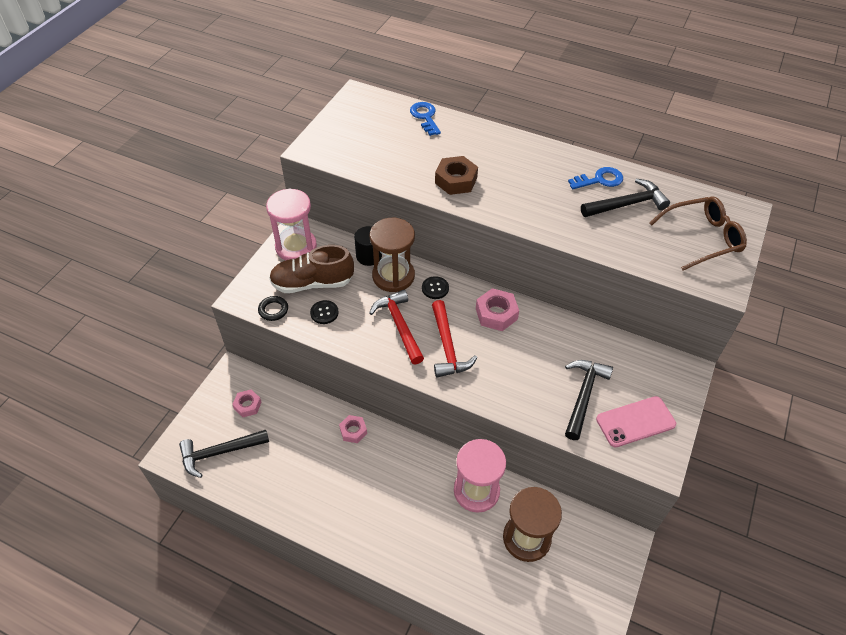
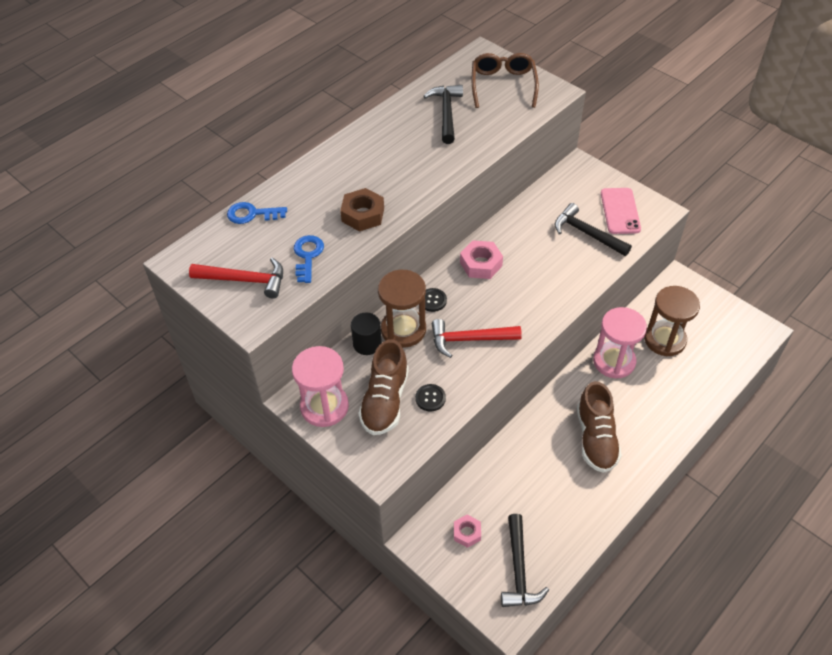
camera: 70 degrees left, 0 degrees up
black ring [258,296,288,321] -> none
pink nut [339,415,367,443] -> none
red hammer [432,300,477,377] -> red hammer moved to [189,257,283,299]
blue key [568,167,623,189] -> blue key moved to [294,235,324,283]
none -> brown shoe [577,381,622,473]

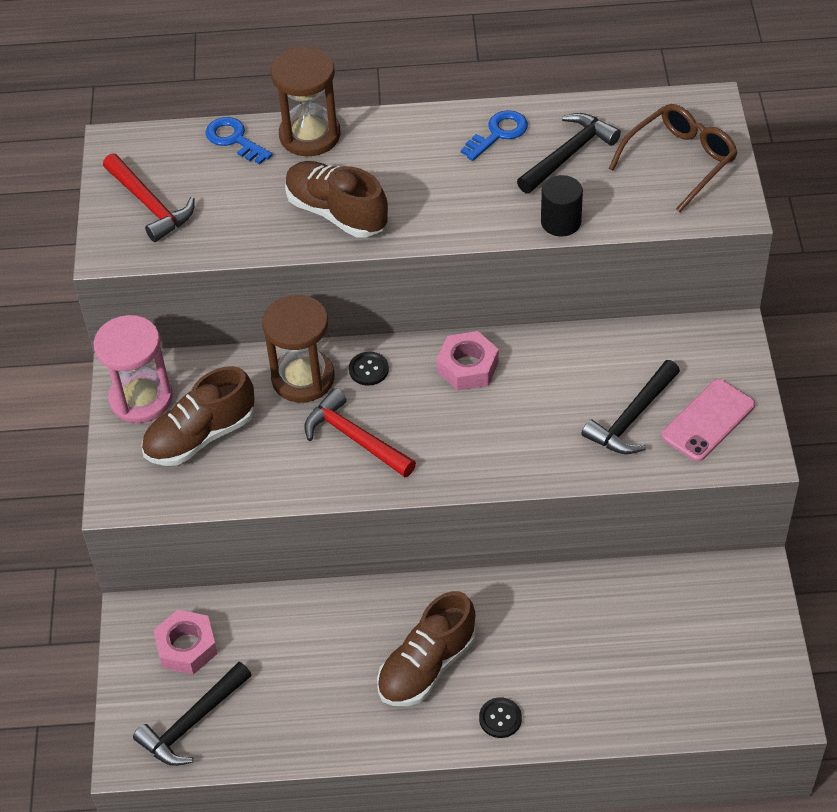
camera: 45 degrees right, 0 degrees up
blue key [294,235,324,283] -> blue key moved to [461,110,528,161]
brown nut [340,188,384,232] -> brown shoe [285,161,388,238]
black cylinder [351,313,382,355] -> black cylinder moved to [541,175,583,236]
black button [415,384,446,411] -> black button moved to [479,697,522,738]
pink nut [454,515,481,548] -> pink nut [153,610,218,675], size x1.54
black hammer [555,203,632,256] -> black hammer turned 135 degrees counterclockwise [581,360,680,454]
pink hourglass [593,307,647,379] -> none
brown hourglass [644,286,700,356] -> brown hourglass moved to [271,47,341,156]

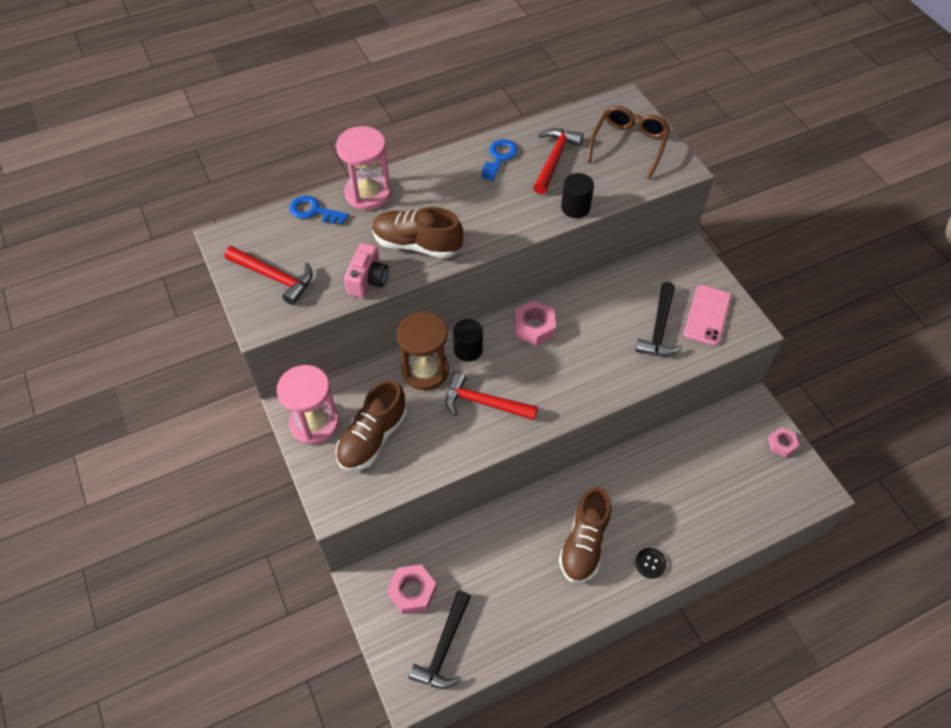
camera: 25 degrees left, 5 degrees up
brown hourglass [271,47,341,156] -> pink hourglass [336,126,391,210]
black button [349,352,389,386] -> black cylinder [453,319,483,362]
black hammer [517,113,621,194] -> red hammer [533,128,583,194]
none -> pink camera [344,243,389,298]
none -> pink nut [768,427,799,457]

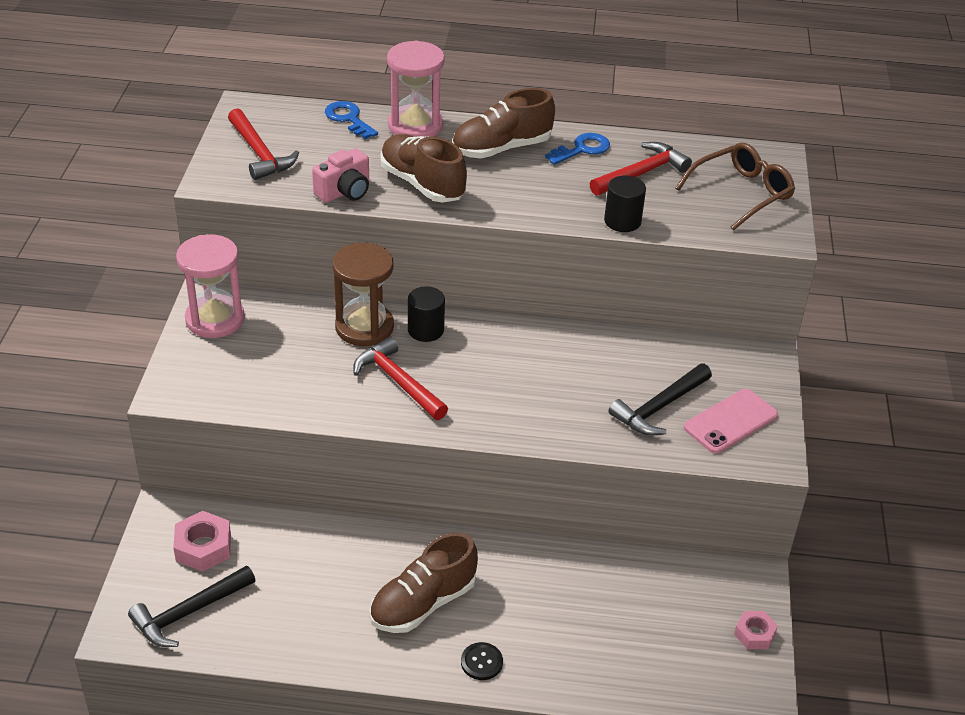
camera: 30 degrees right, 15 degrees down
brown shoe [336,380,407,471] -> brown shoe moved to [452,88,555,159]
pink nut [514,300,556,346] -> none

